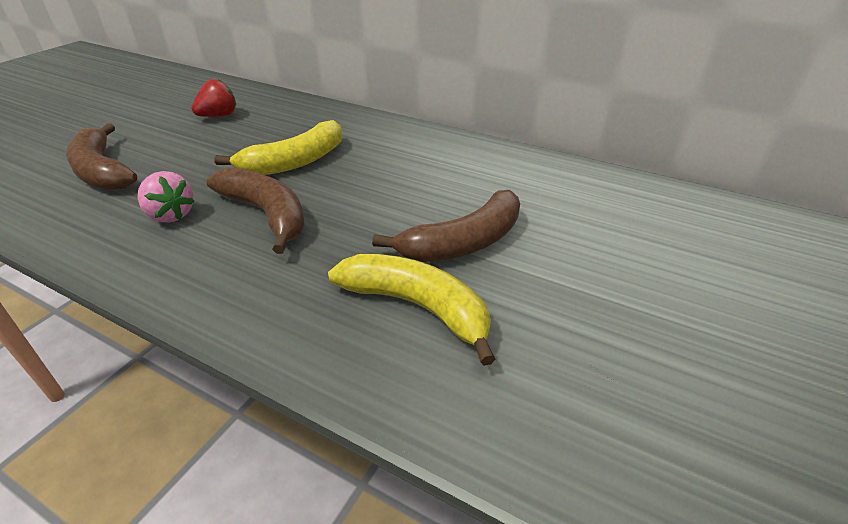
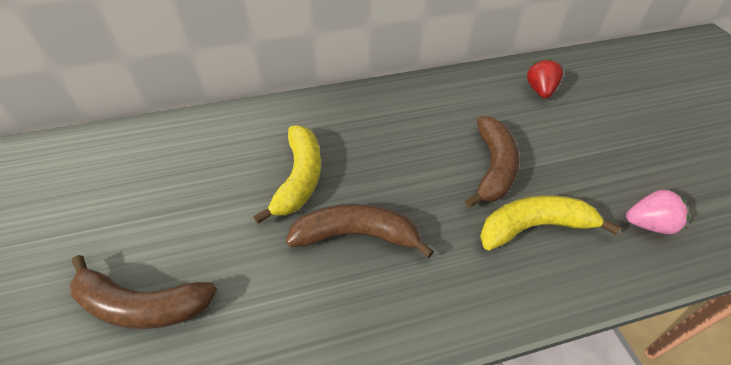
camera: 45 degrees left, 10 degrees up
pink strawberry [138,171,195,222] -> pink strawberry moved to [626,189,689,234]
red strawberry [191,79,236,117] -> red strawberry moved to [527,59,563,98]

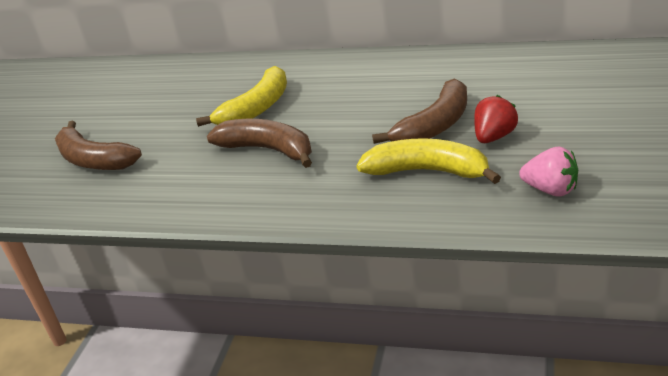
camera: 35 degrees right, 15 degrees down
red strawberry [527,59,563,98] -> red strawberry moved to [474,95,518,143]

